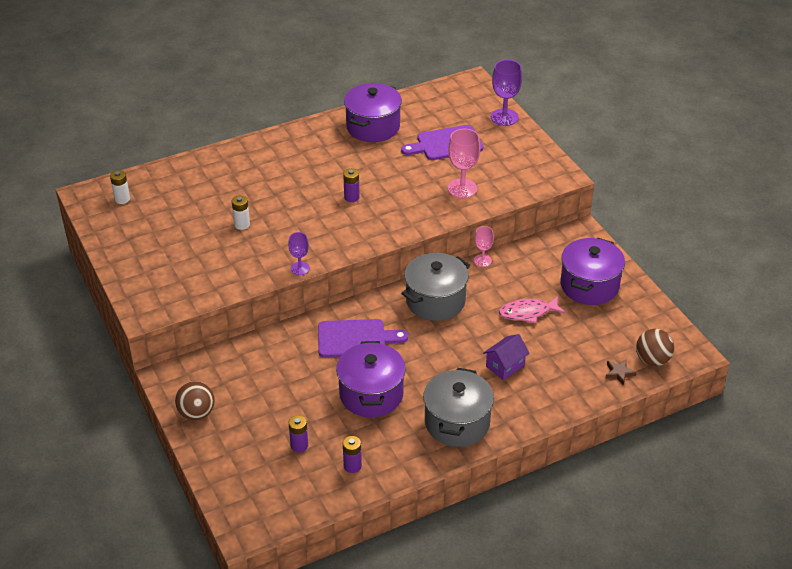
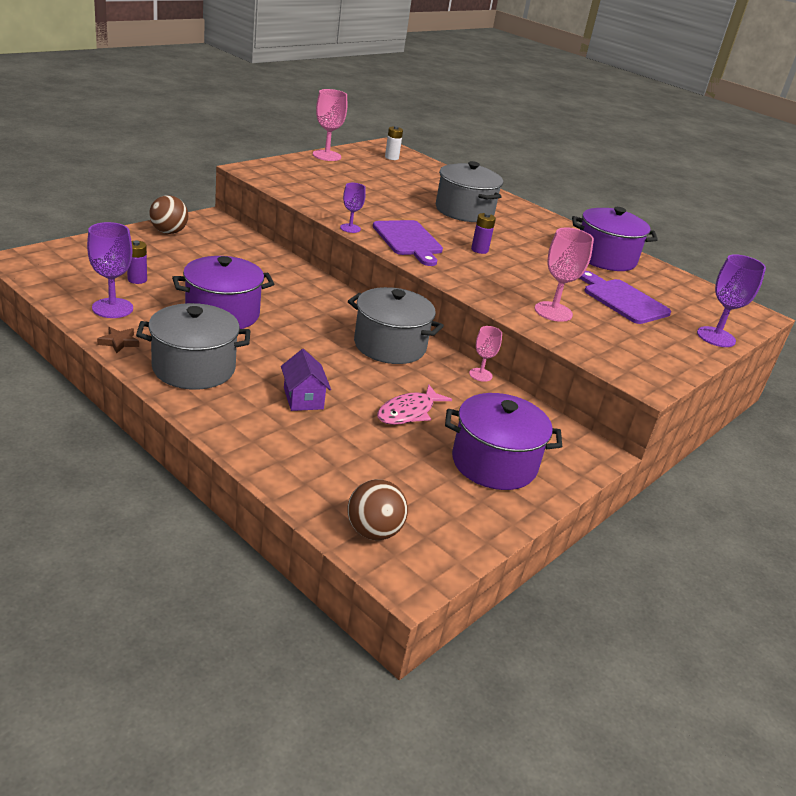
camera: 65 degrees right, 10 degrees down
white battery [232,195,250,230] -> none
purple cutting board [318,319,408,358] -> purple cutting board moved to [373,220,443,266]
purple battery [343,436,362,473] -> purple goblet [87,222,133,318]
purple house [483,334,530,380] -> purple house turned 45 degrees clockwise [281,349,331,411]
pink fish [499,296,565,324] -> pink fish turned 105 degrees counterclockwise [377,384,452,425]
brown star [605,360,637,386] -> brown star moved to [97,327,139,353]
none -> pink goblet [313,89,347,161]
none -> grey pot [436,161,503,222]

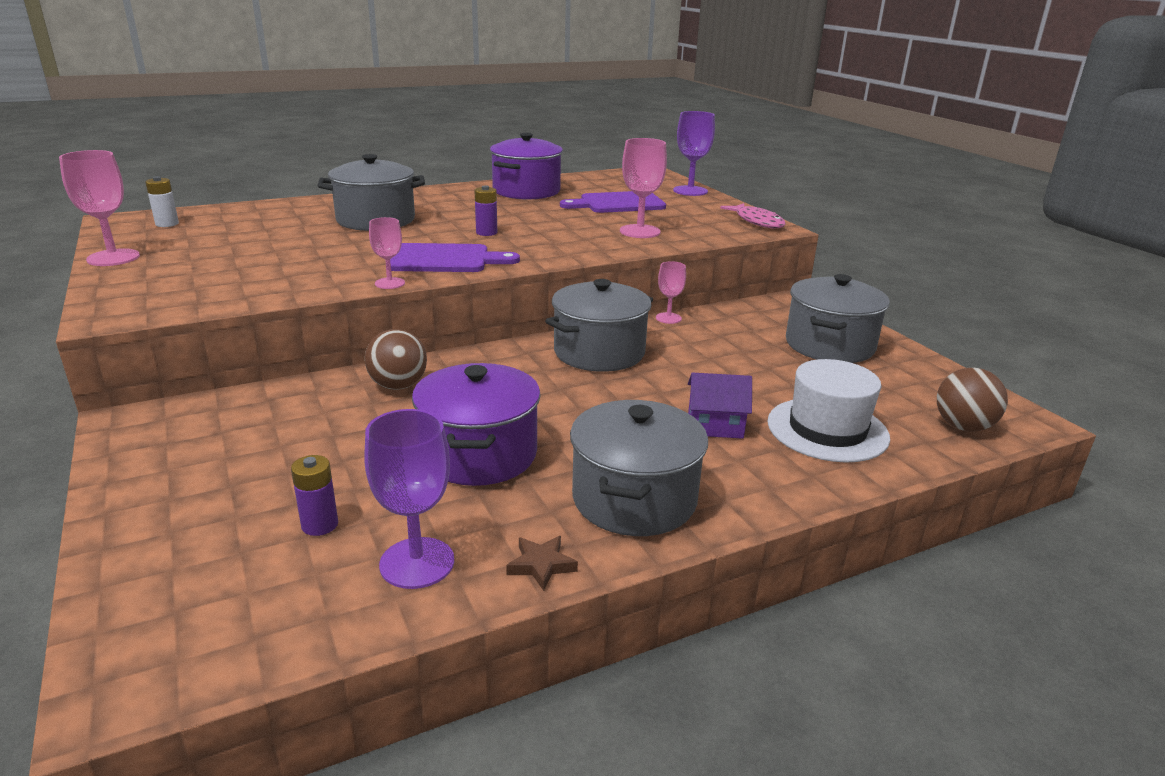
camera: 65 degrees left, 5 degrees down
brown ball [149,195,188,234] -> brown ball moved to [365,329,427,390]
purple goblet [340,183,366,233] -> pink goblet [369,217,405,289]
pink fish [377,384,452,425] -> pink fish moved to [720,203,786,228]
purple pot [445,393,562,490] -> grey pot [786,274,890,363]
none -> white hat [767,359,890,463]

